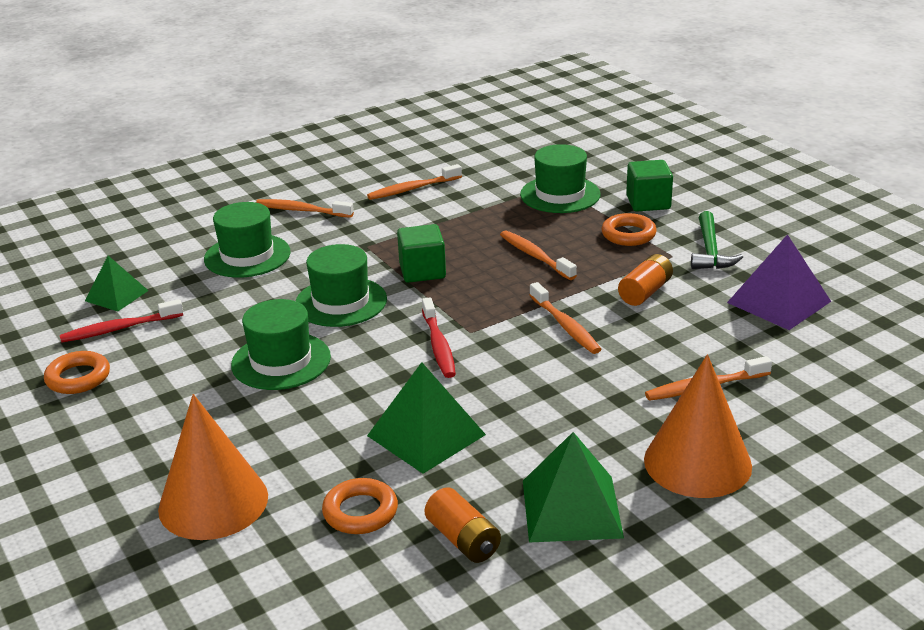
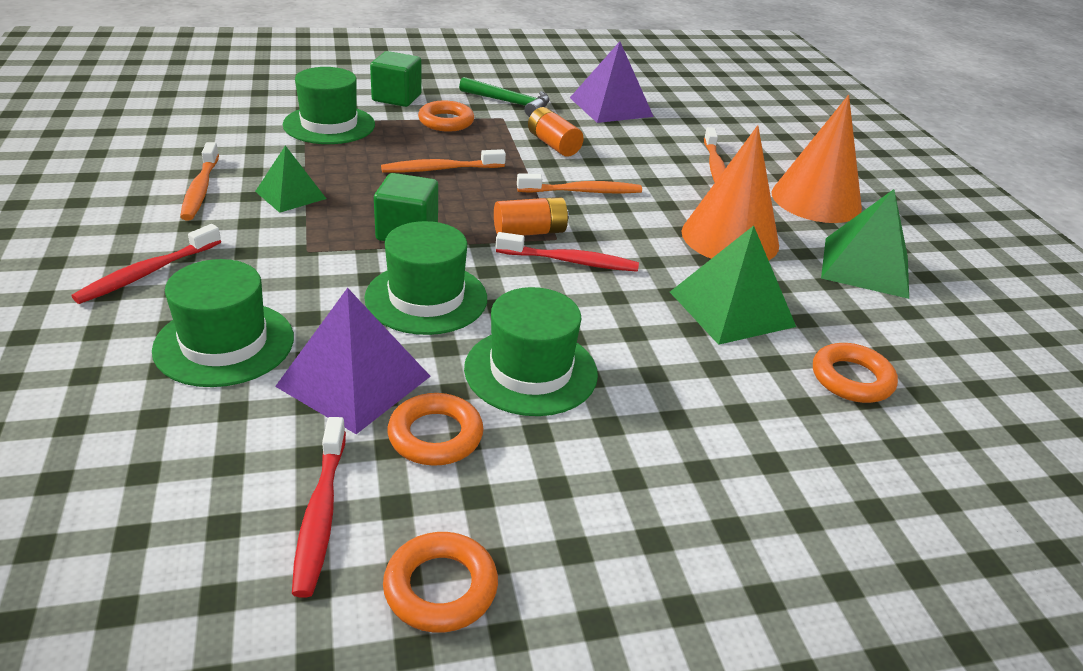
camera: 75 degrees left, 5 degrees up
green pyramid [85,256,149,311] -> green pyramid moved to [255,145,326,213]
orange cone [158,394,268,540] -> orange cone moved to [682,125,779,260]
orange toothbrush [256,199,354,218] -> red toothbrush [71,224,221,304]
orange battery [424,487,501,563] -> orange battery moved to [494,197,569,236]
none -> purple pyramid [275,288,431,434]
none -> orange ring [388,393,483,466]

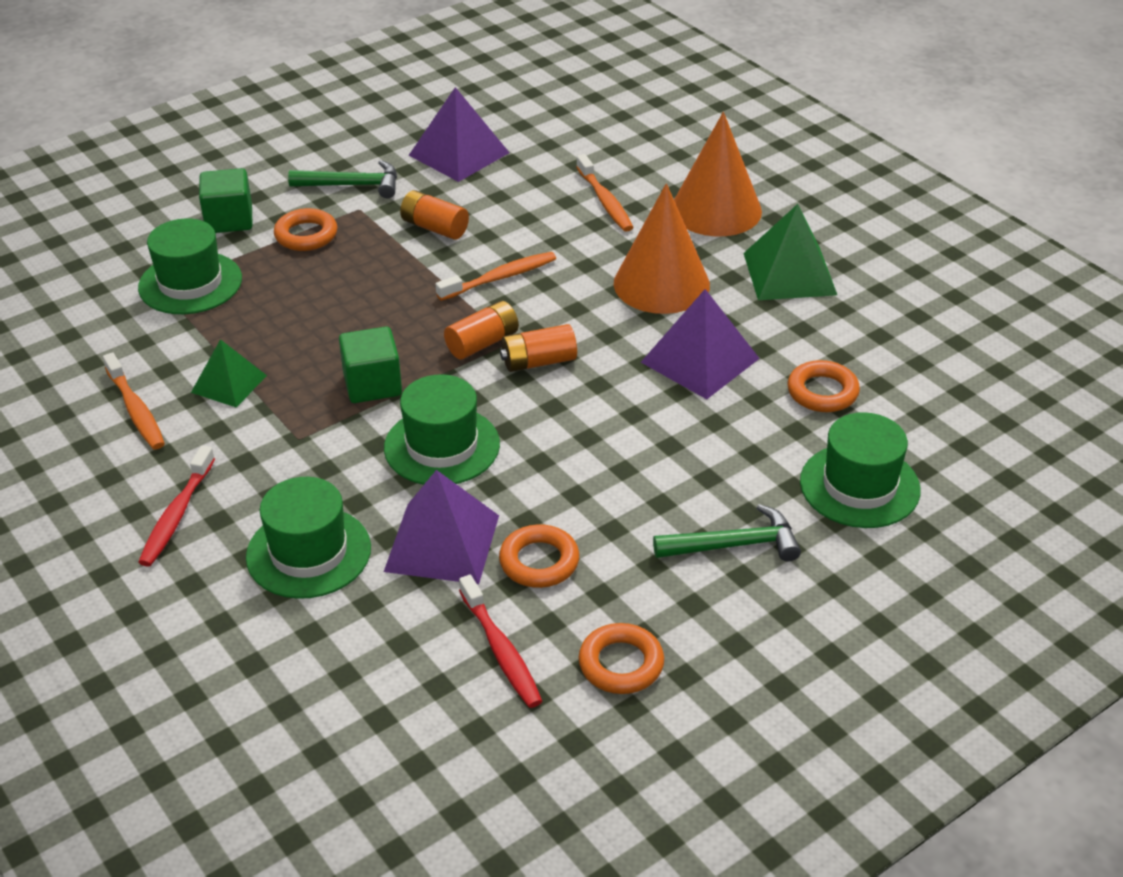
camera: 20 degrees left, 5 degrees up
orange toothbrush [381,149,506,173] -> none
green hat [464,287,598,416] -> green hat moved to [800,412,921,528]
red toothbrush [496,232,639,272] -> orange battery [500,324,577,372]
green pyramid [670,226,796,345] -> purple pyramid [641,289,760,399]
none -> green hammer [653,504,801,561]

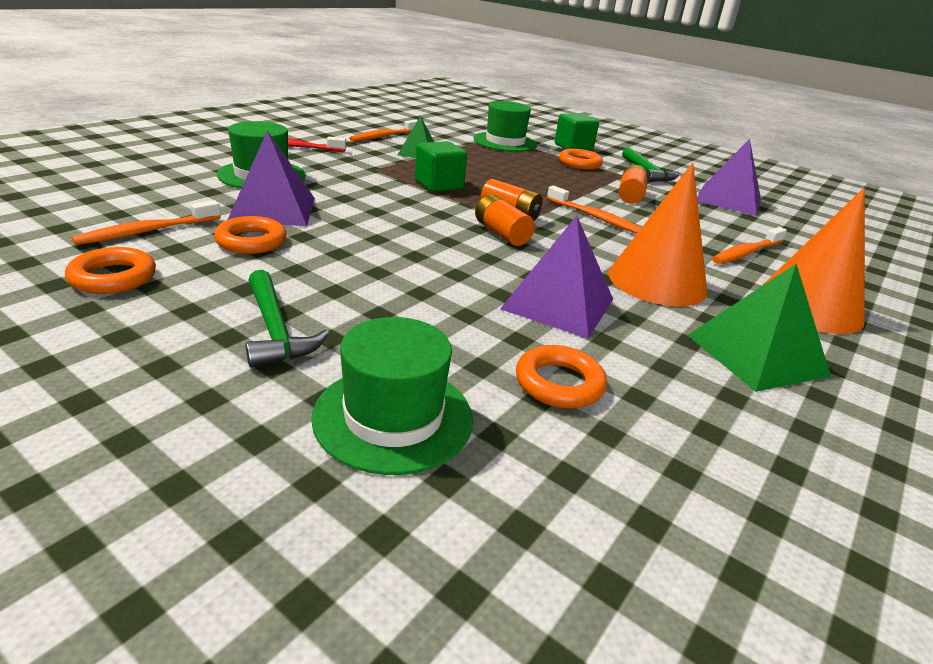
camera: 70 degrees right, 10 degrees down
green hat [384,374,500,485] -> none
red toothbrush [459,575,542,708] -> orange toothbrush [72,201,221,245]

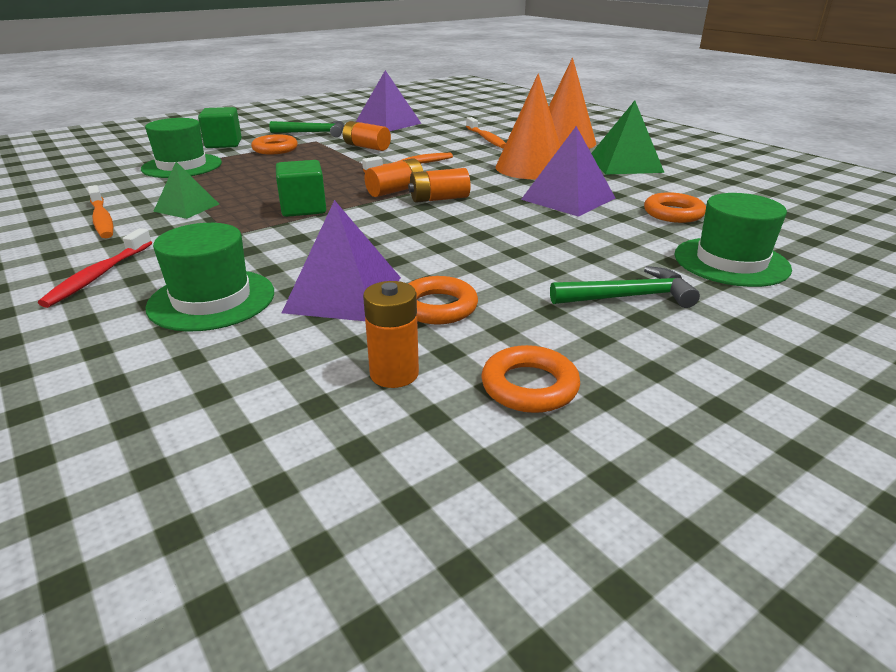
camera: 70 degrees left, 0 degrees up
orange toothbrush [72,201,221,245] -> orange battery [363,281,419,388]

